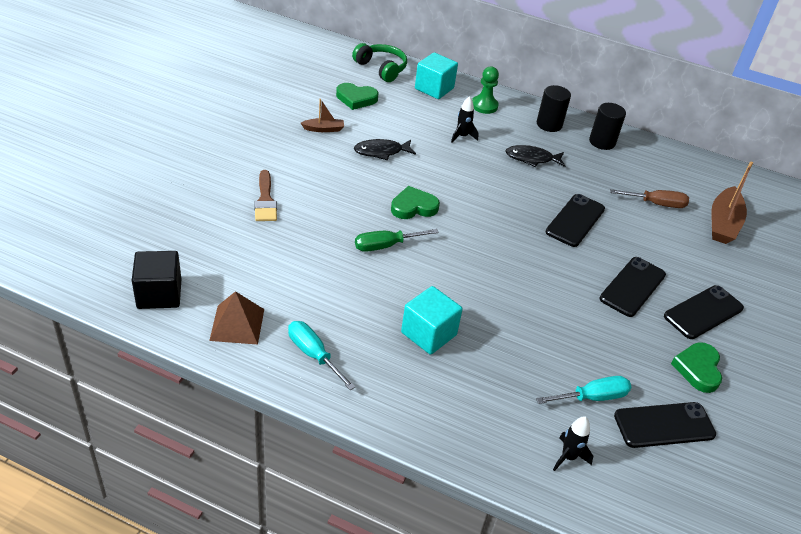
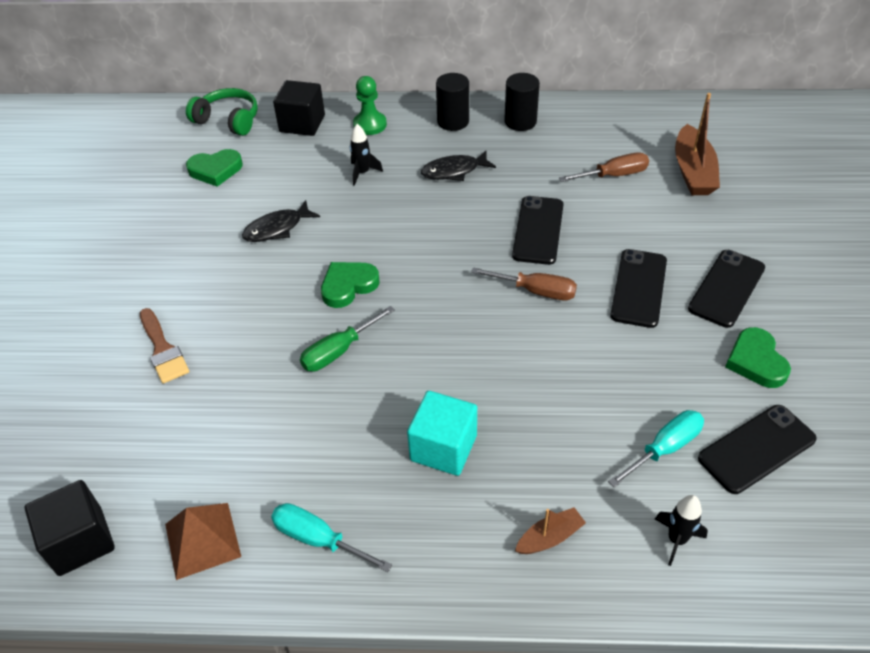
camera: 15 degrees left, 5 degrees up
brown boat [301,99,344,132] -> brown boat moved to [515,507,586,554]
turquoise cube [415,52,458,99] -> black cube [273,80,325,136]
none -> brown screwdriver [471,267,577,300]

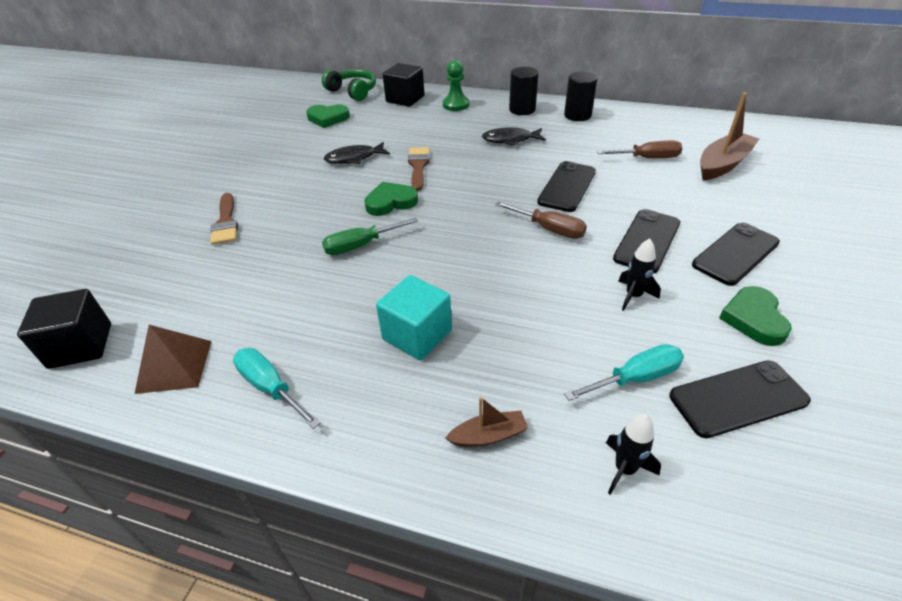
camera: 15 degrees right, 5 degrees down
black rocket [350,124,383,186] -> black rocket moved to [618,238,661,311]
brown boat [675,93,720,195] -> brown boat turned 150 degrees counterclockwise [700,92,759,181]
none -> brown brush [408,147,430,191]

